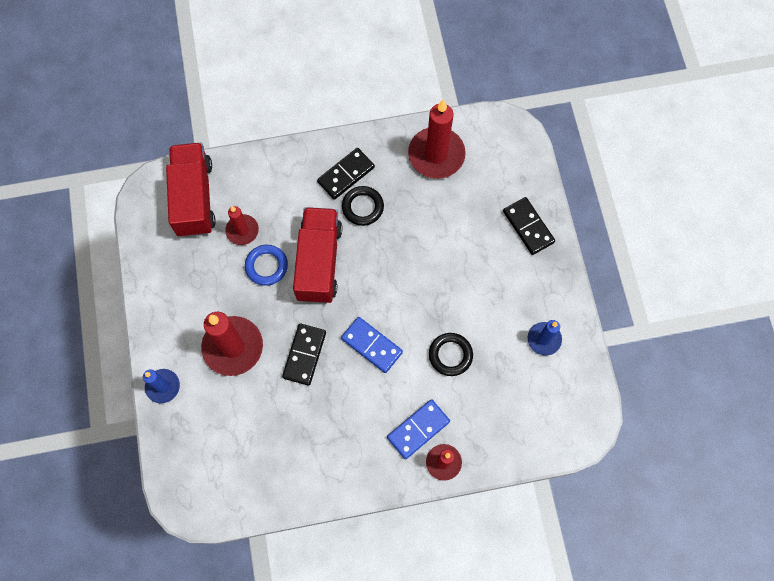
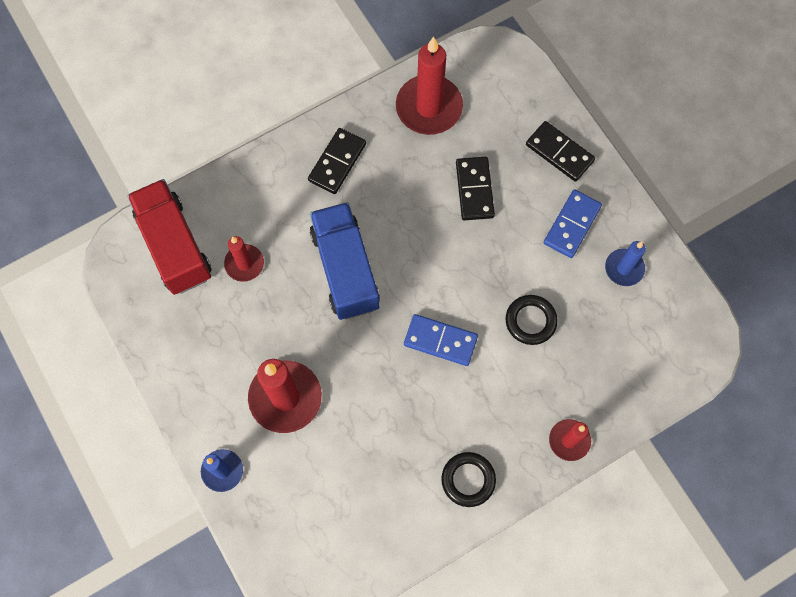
camera: 20 degrees left, 0 degrees up
blue ring [245,245,288,286] -> none
black domino [282,324,326,386] -> black domino moved to [456,157,495,220]
red truck [293,207,342,303] -> blue truck [310,202,380,320]
black ring [342,186,384,226] -> black ring moved to [441,452,496,507]
blue domino [387,399,450,459] -> blue domino moved to [544,190,602,258]

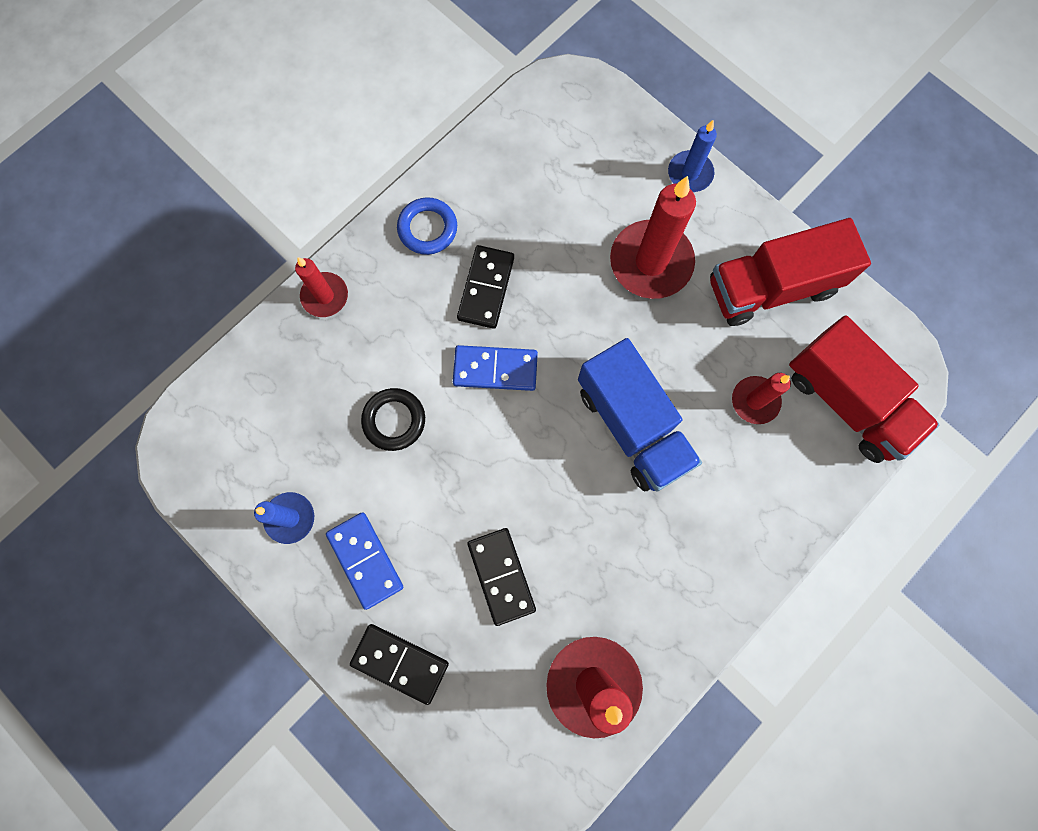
camera: 165 degrees right, 5 degrees up
black domino [308,128,366,194] -> black domino moved to [457,245,514,329]
black ring [441,452,496,507] -> blue ring [397,197,457,255]
blue domino [544,190,602,258] -> blue domino turned 45 degrees counterclockwise [326,512,403,610]
none -> red truck [710,218,871,326]

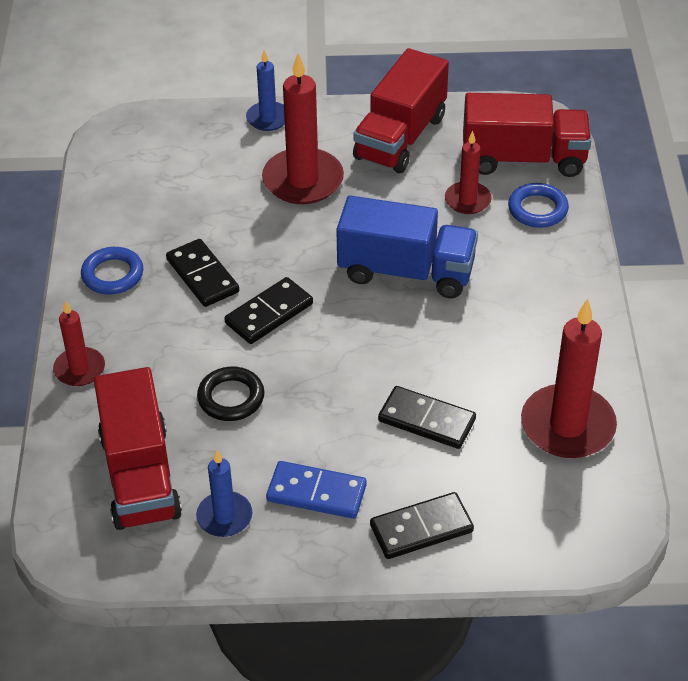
camera: 45 degrees left, 30 degrees down
blue domino [453,345,538,391] -> black domino [224,277,313,344]
none -> red truck [94,367,182,530]
none -> blue ring [508,183,569,228]

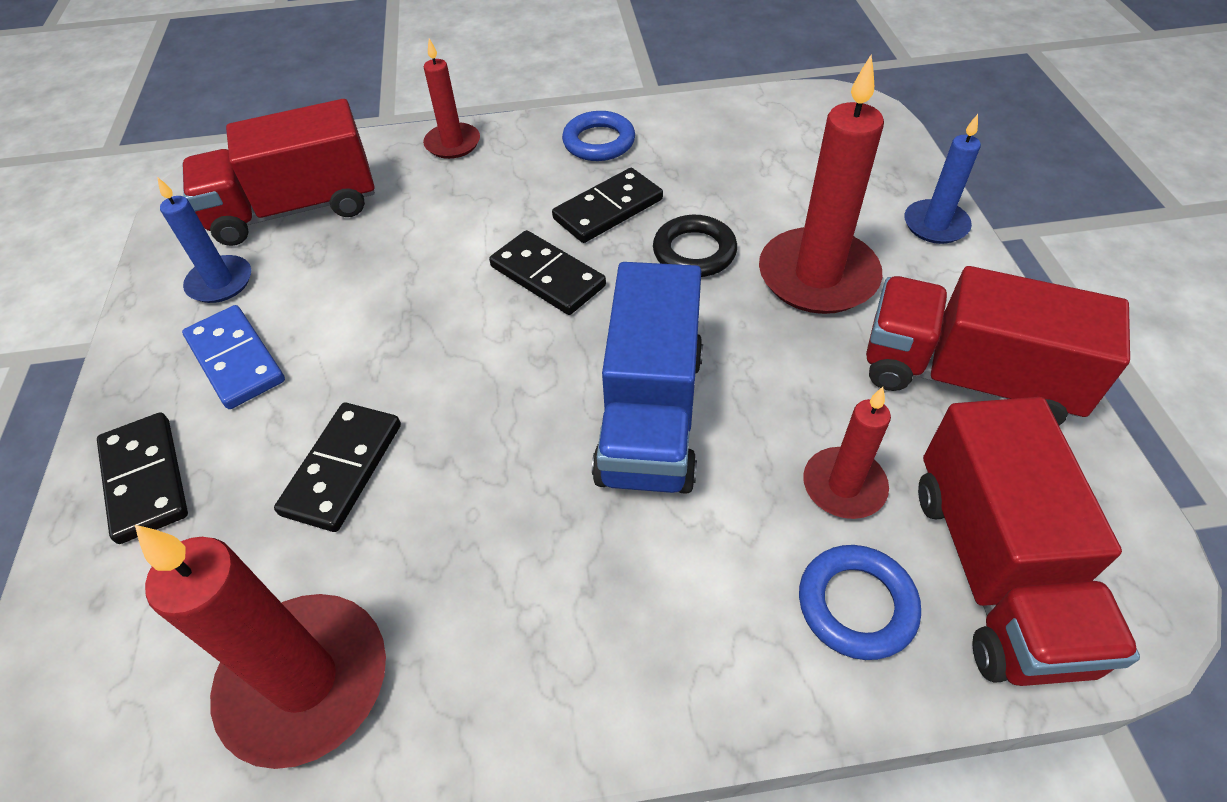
camera: 85 degrees right, 5 degrees up
black ring [197,367,265,421] -> black ring moved to [653,215,737,277]
blue domino [266,461,367,519] -> blue domino turned 45 degrees counterclockwise [182,305,285,409]

